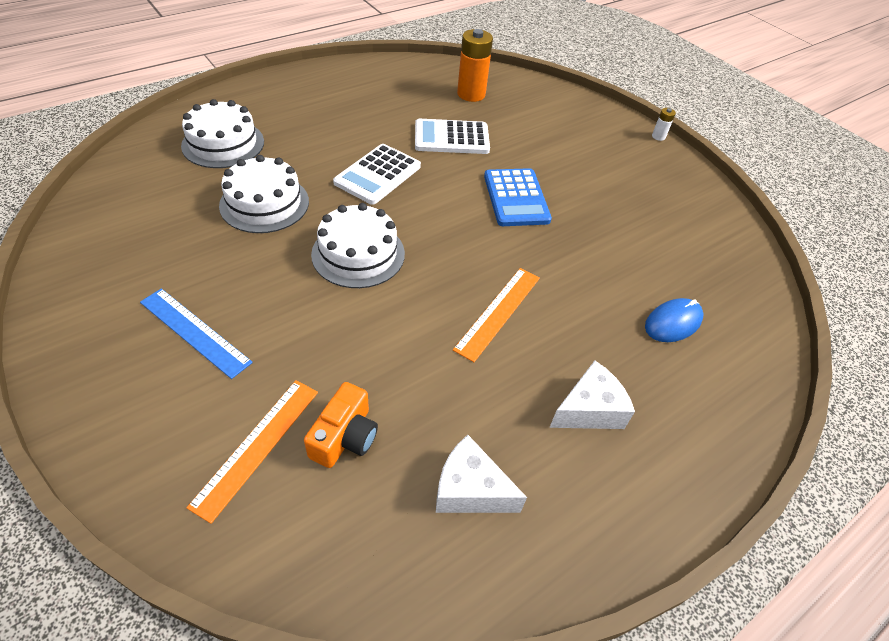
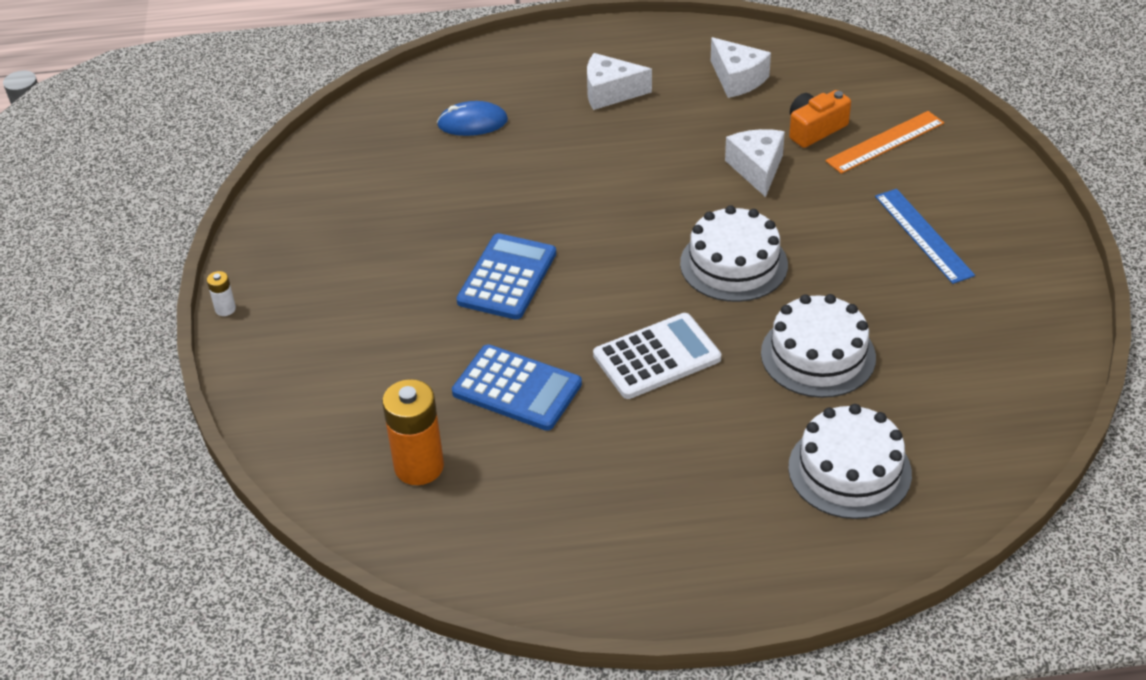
camera: 145 degrees left, 5 degrees down
white calculator [415,119,490,154] -> blue calculator [452,344,582,431]
orange ruler [453,268,540,362] -> none
none -> white cheese [725,129,785,197]

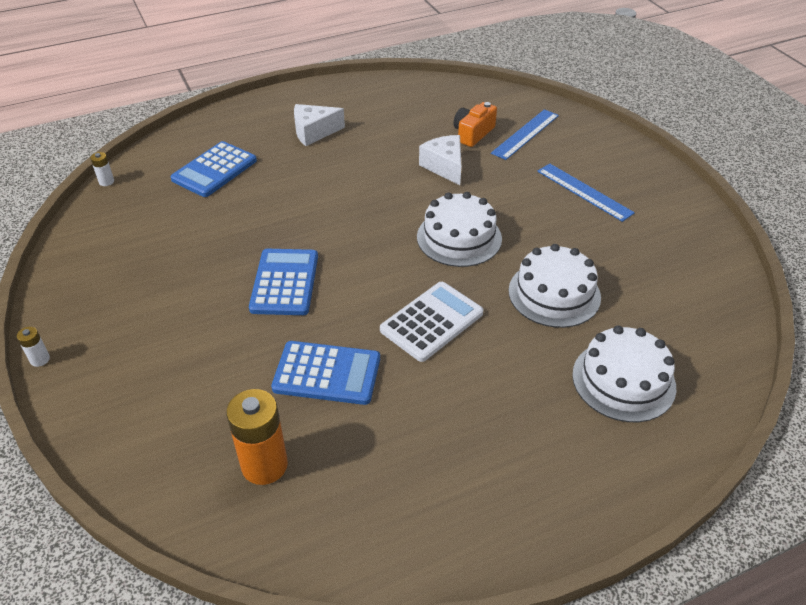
camera: 20 degrees left, 0 degrees up
blue mouse [437,101,508,136] -> blue calculator [170,141,257,197]
white cheese [711,37,771,98] -> none
orange ruler [825,111,944,174] -> blue ruler [491,109,559,160]
none -> white battery [90,152,114,186]

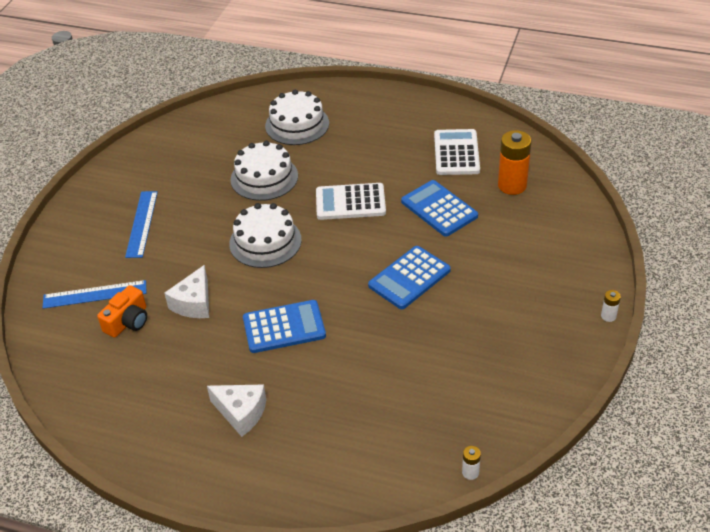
camera: 135 degrees left, 0 degrees up
blue calculator [170,141,257,197] -> blue calculator moved to [243,300,326,353]
orange camera [453,102,497,147] -> orange camera turned 45 degrees counterclockwise [97,285,147,338]
none -> white calculator [434,129,480,175]

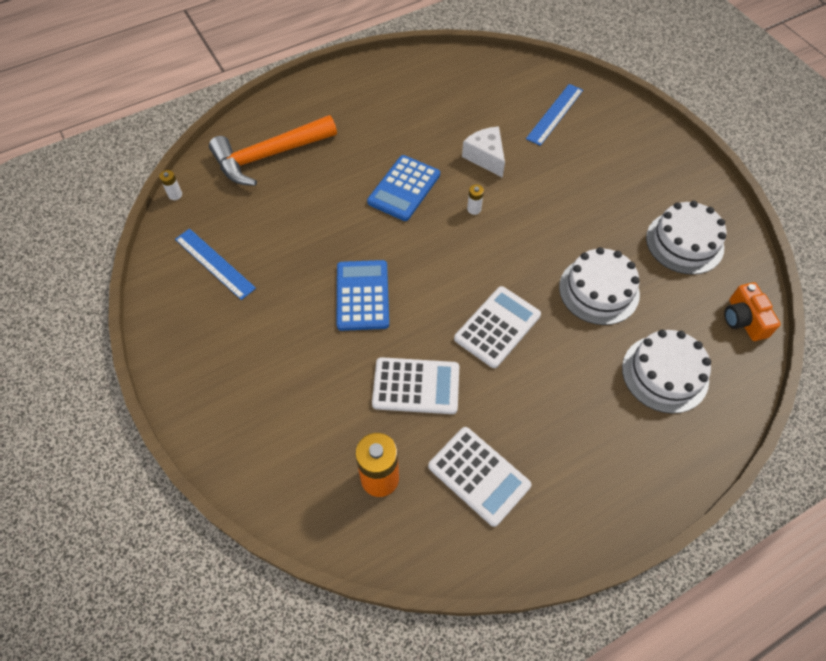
camera: 130 degrees right, 15 degrees up
orange camera [97,285,147,338] -> orange camera moved to [724,282,781,341]
blue ruler [125,191,158,258] -> blue ruler moved to [175,229,256,300]
white cheese [207,385,266,437] -> none
white cake [229,203,302,268] -> white cake moved to [646,201,727,275]
blue calculator [401,180,478,236] -> white calculator [372,357,459,414]
white battery [601,290,621,322] -> white battery moved to [467,184,484,215]
none -> orange hammer [209,115,337,186]

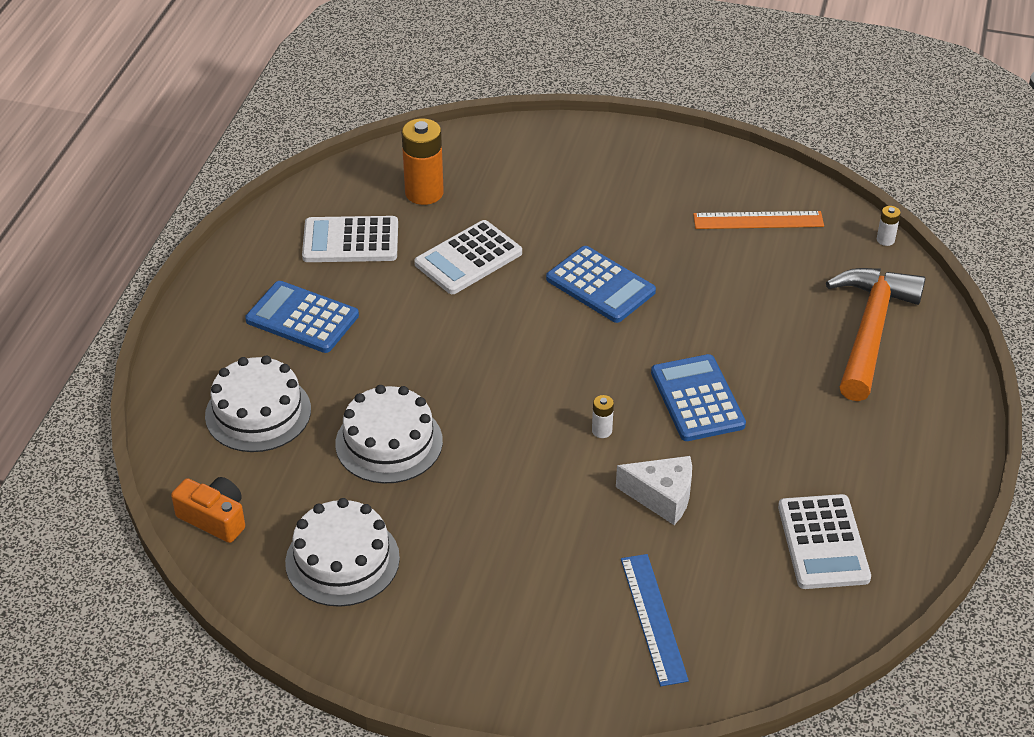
camera: 135 degrees right, 15 degrees down
blue ruler [175,229,256,300] -> orange ruler [693,211,824,229]
white calculator [454,286,541,368] -> white calculator moved to [778,494,871,589]
none -> blue calculator [245,281,359,353]

